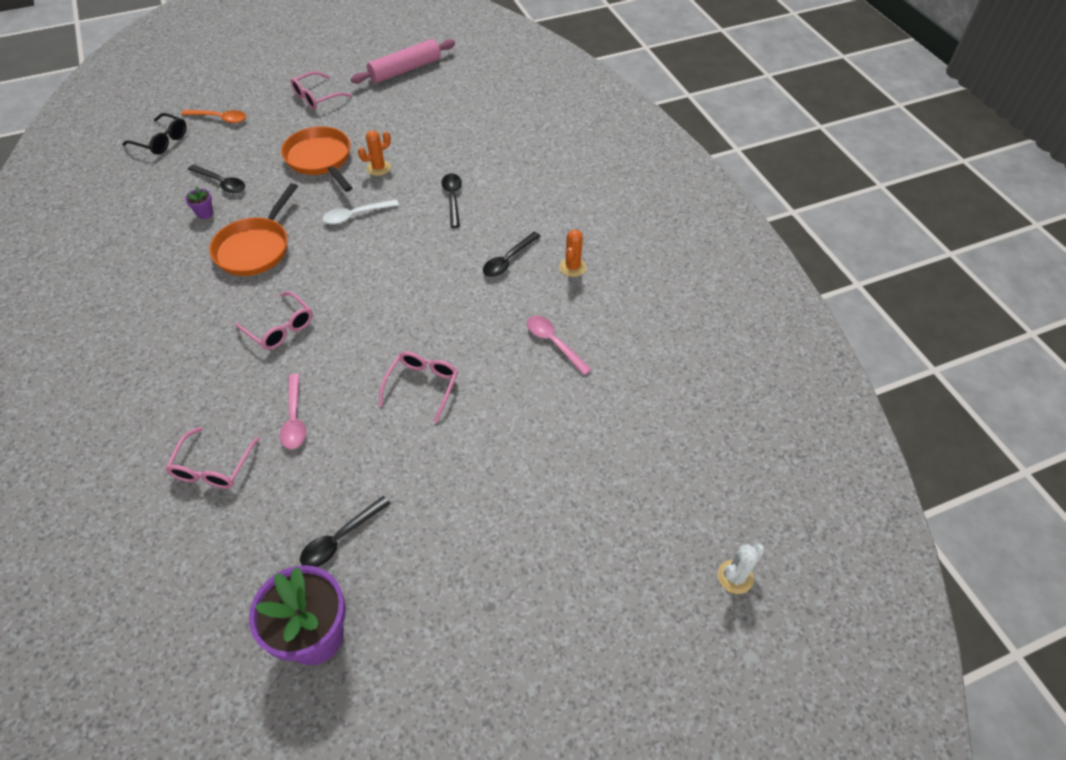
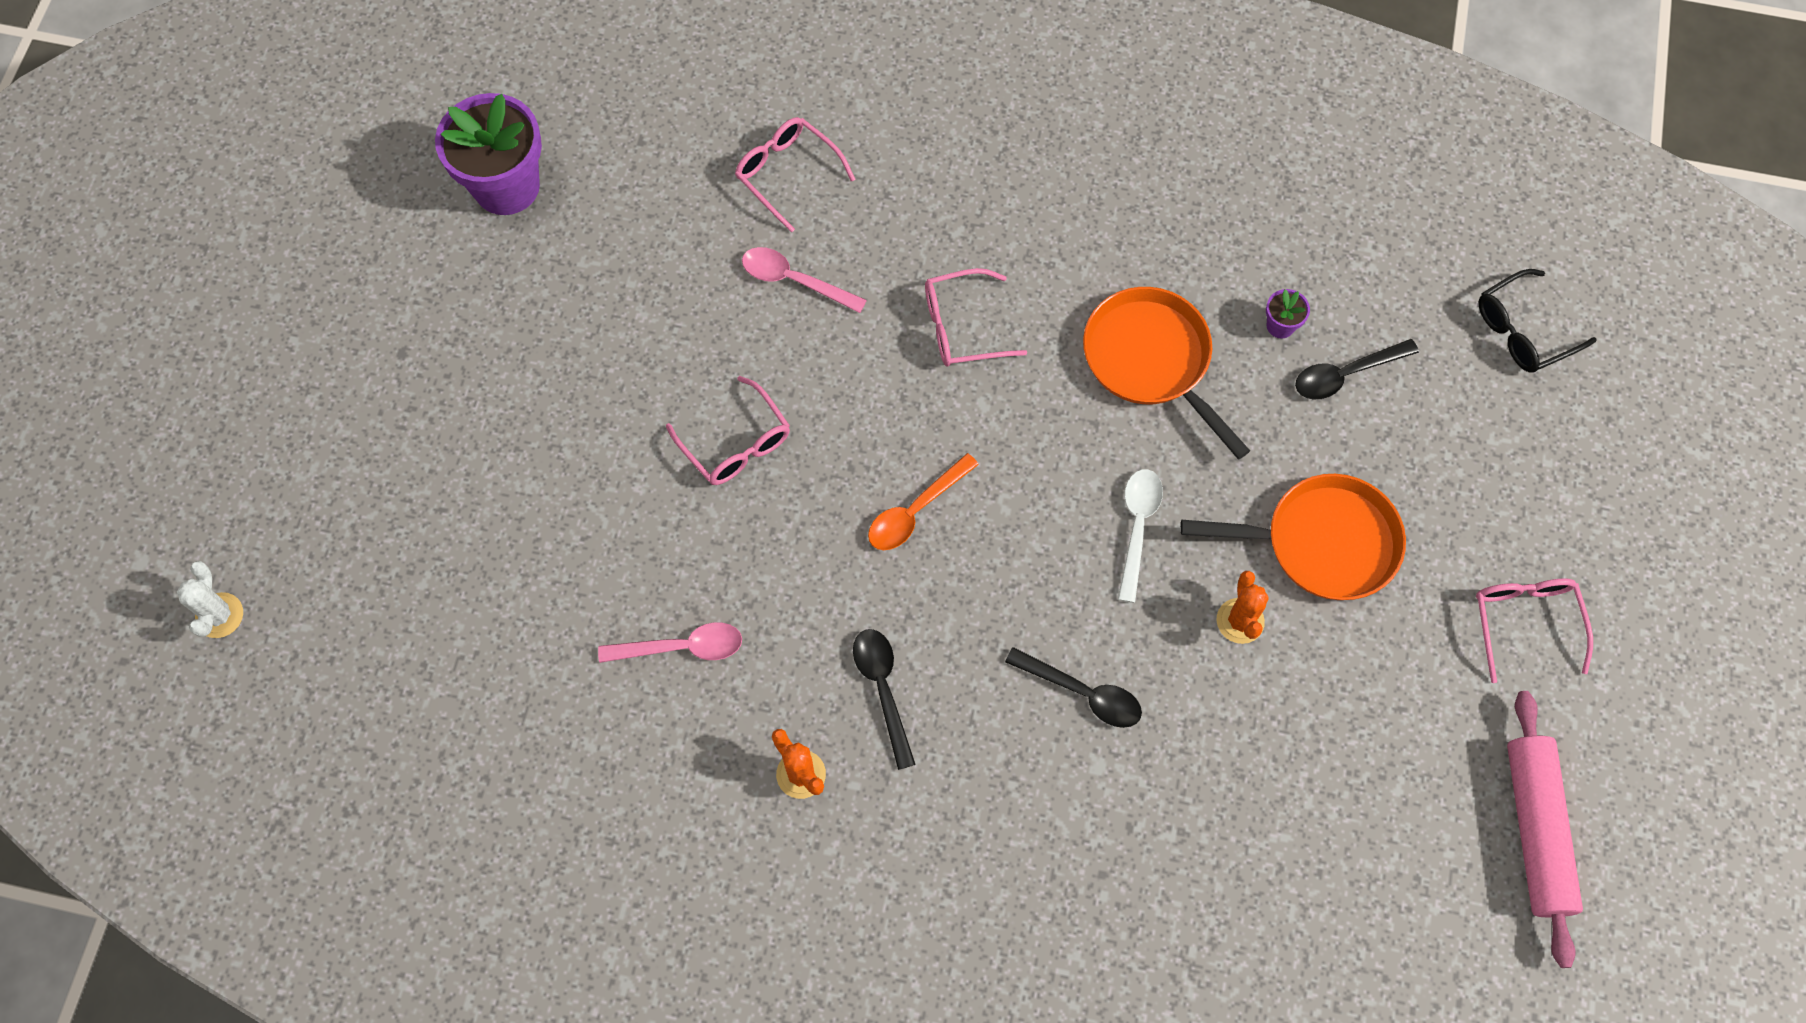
camera: 125 degrees right, 15 degrees up
orange spoon [181,110,246,123] -> orange spoon moved to [868,453,979,550]
black spoon [300,496,391,567] -> none

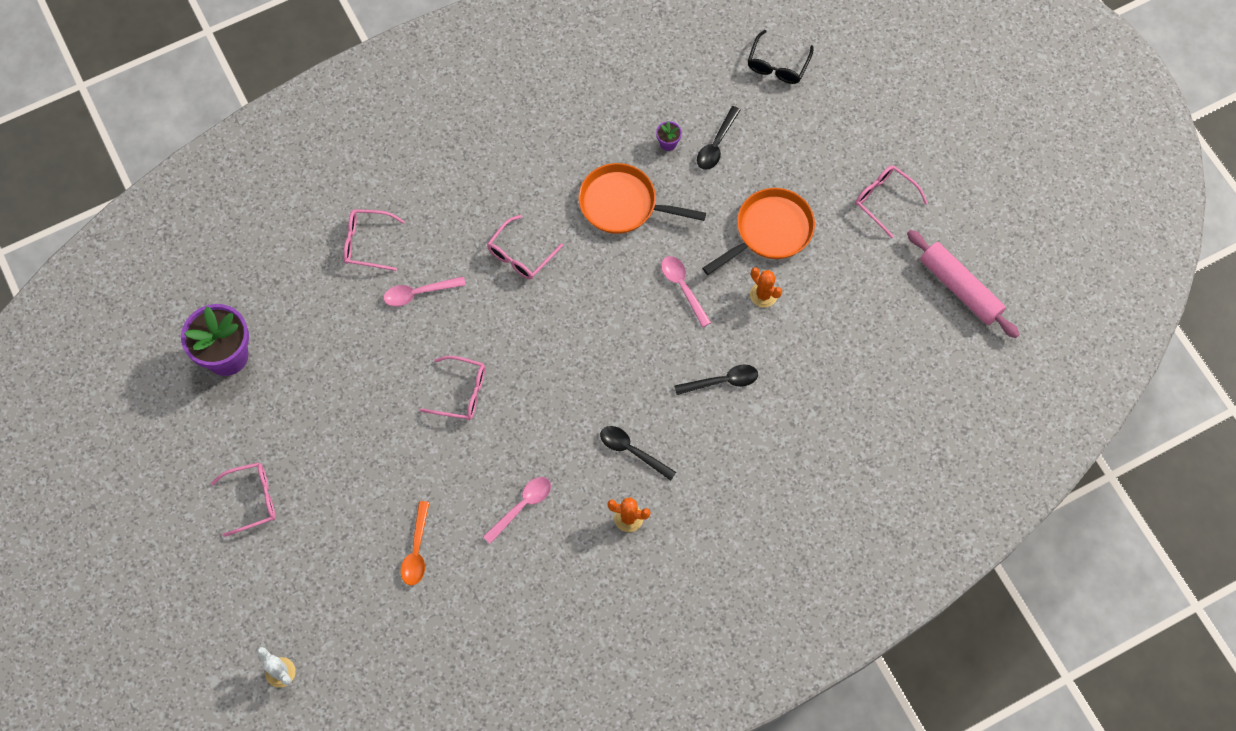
camera: 40 degrees left, 0 degrees up
orange spoon [868,453,979,550] -> orange spoon moved to [401,501,430,585]
white spoon [1118,469,1163,603] -> pink spoon [661,256,711,327]
none -> pink glasses [211,463,276,537]

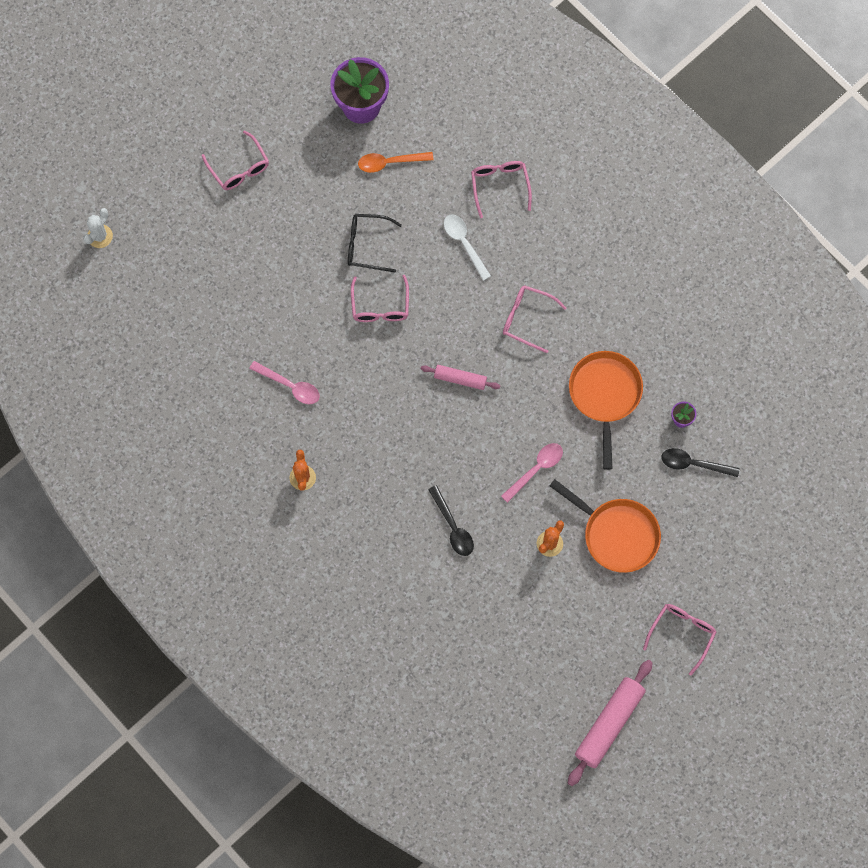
camera: 75 degrees right, 5 degrees up
pink spoon [384,276,466,307] -> white spoon [444,214,491,281]
orange spoon [401,501,430,585] -> orange spoon moved to [358,152,434,173]
black spoon [600,426,676,481] -> none
black glasses [748,30,813,84] -> black glasses moved to [348,214,402,272]
none -> pink rolling pin [421,365,500,390]

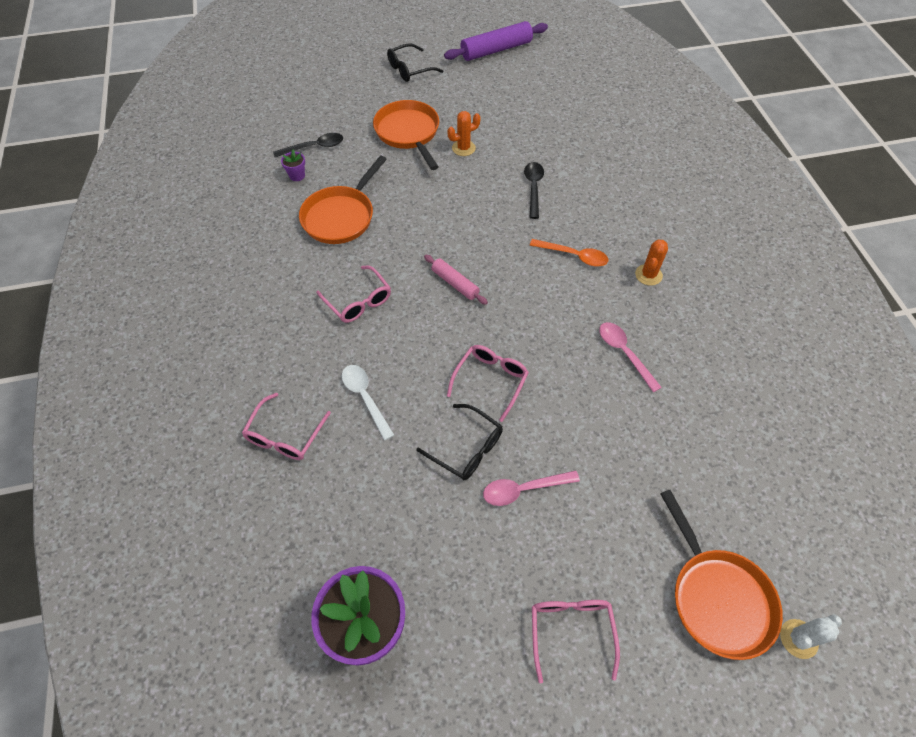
camera: 150 degrees left, 15 degrees down
orange spoon [358,152,434,173] -> orange spoon moved to [530,239,608,267]
white spoon [444,214,491,281] -> white spoon turned 150 degrees clockwise [342,365,394,441]
pink spoon [501,443,563,503] -> pink spoon moved to [483,470,580,506]
pink rolling pin [568,660,653,786] -> purple rolling pin [444,21,548,61]
pink glasses [643,604,717,676] -> black glasses [387,43,443,82]
black spoon [662,448,740,477] -> black spoon turned 60 degrees counterclockwise [273,133,343,157]
none -> orange pan [661,490,783,660]

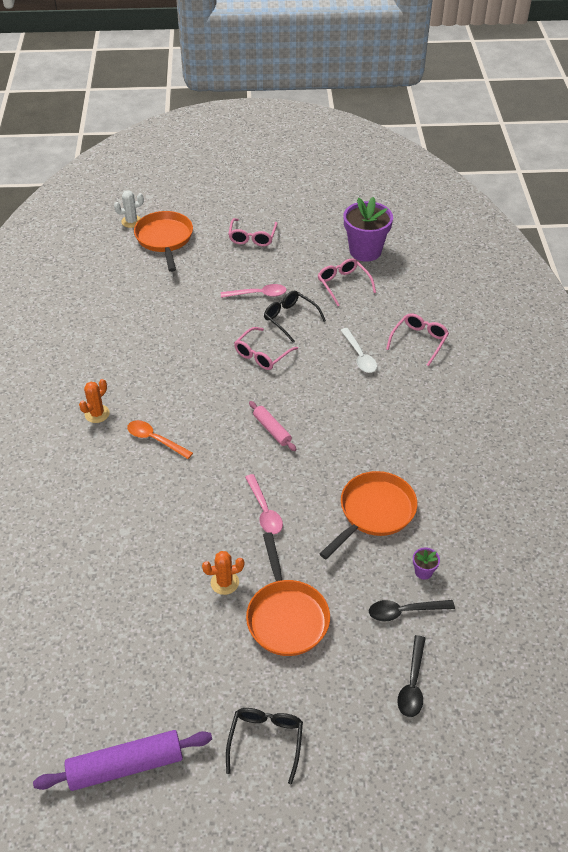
camera: 170 degrees left, 10 degrees down
pink glasses [317,266,391,323] -> pink glasses moved to [318,258,376,306]
black glasses [387,43,443,82] -> black glasses turned 60 degrees counterclockwise [226,708,303,784]
black spoon [524,162,544,219] -> black spoon moved to [397,635,426,717]
pink spoon [599,322,662,392] -> pink spoon moved to [245,474,283,534]

